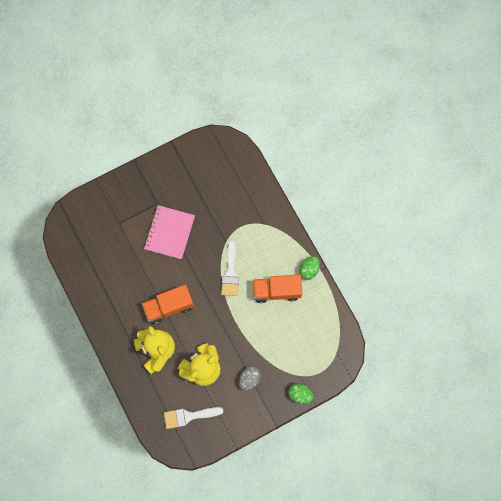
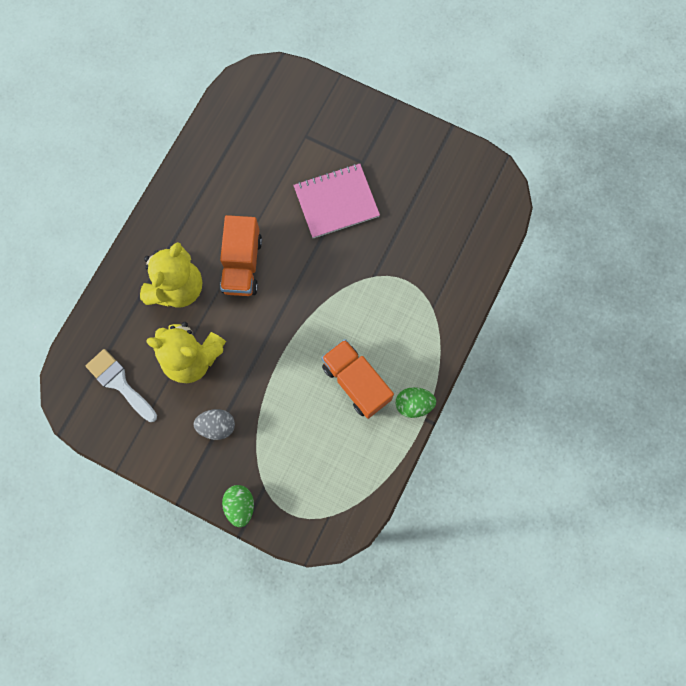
camera: 55 degrees right, 0 degrees up
orange truck [142,285,194,324] -> orange truck turned 120 degrees counterclockwise [220,215,262,296]
white brush [221,240,239,296] -> none

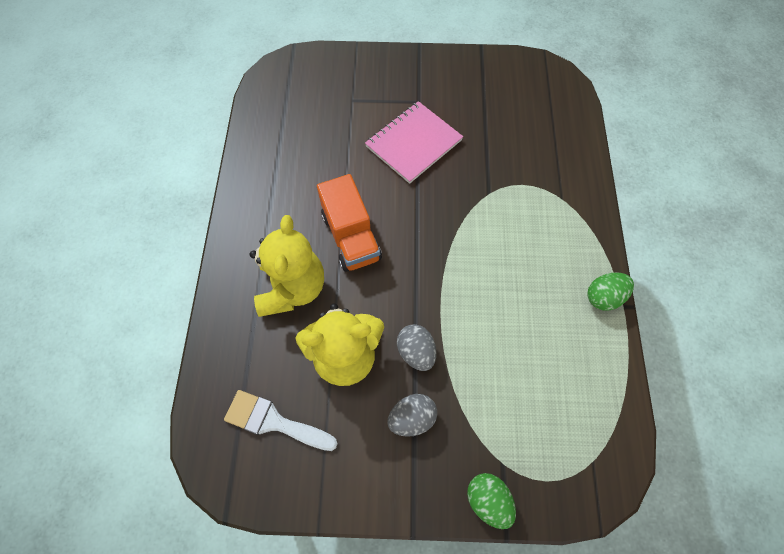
camera: 25 degrees left, 10 degrees down
orange truck [321,339,394,419] -> none
none -> grey egg [397,324,436,371]

